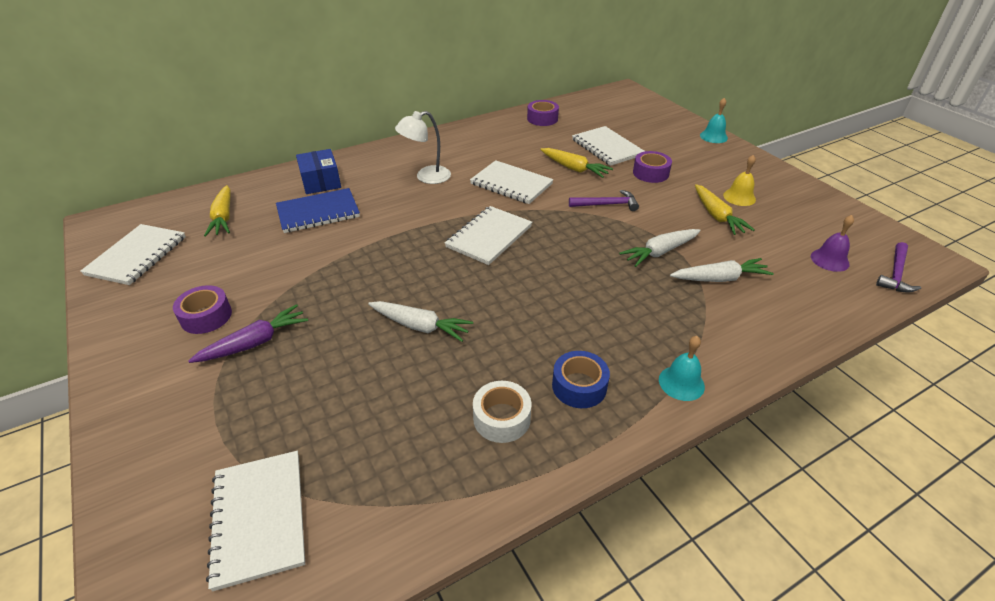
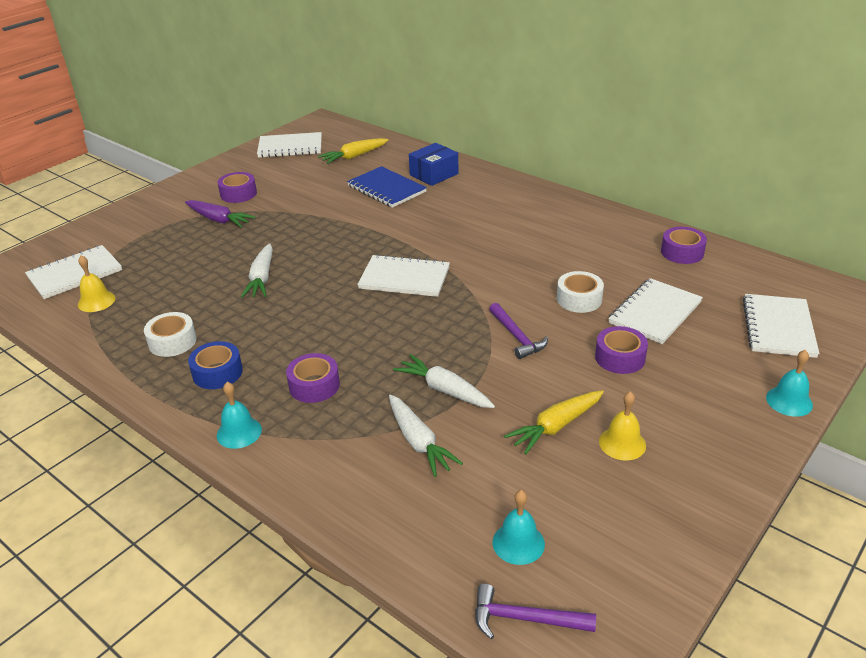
camera: 70 degrees right, 5 degrees down
white lamp [395,111,451,184] -> none
white notebook [470,160,554,204] -> white notebook moved to [743,294,819,358]
yellow carrot [540,148,613,178] -> white tape [557,271,604,313]
purple bell [811,215,854,272] -> turquoise bell [493,490,545,565]
none -> yellow bell [78,255,116,312]
none -> purple tape [286,353,340,403]

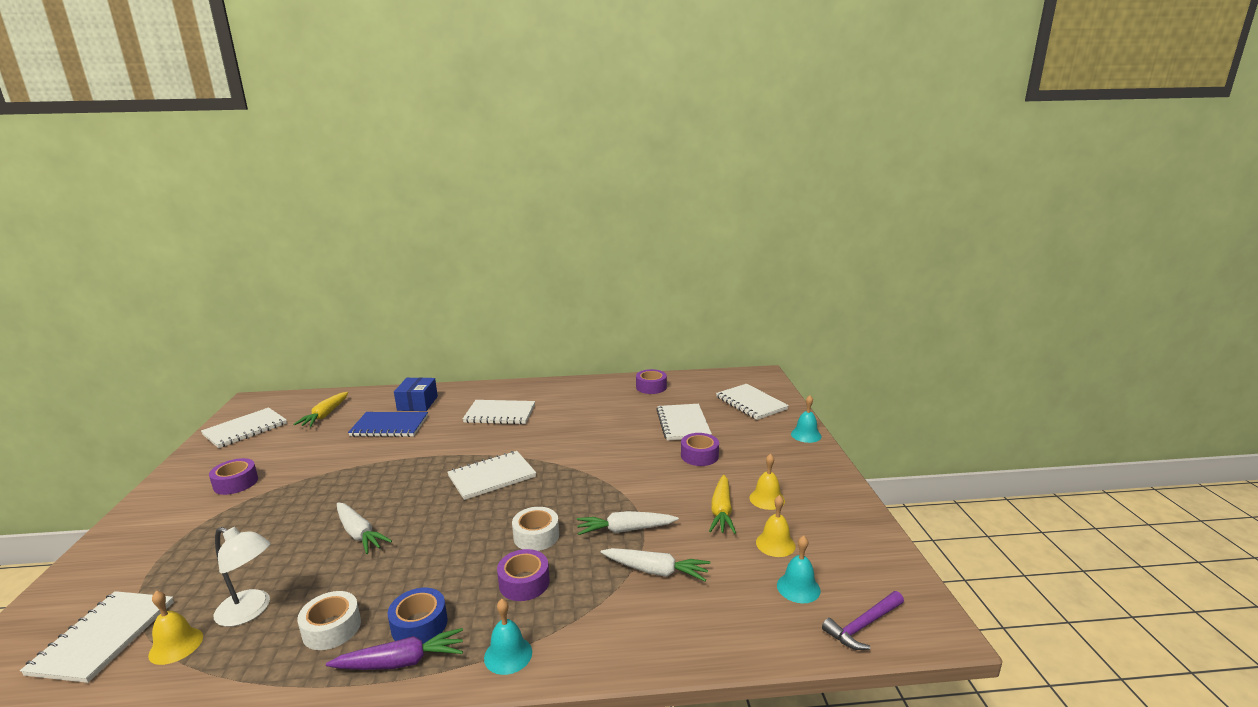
camera: 45 degrees left, 15 degrees down
purple carrot [185,200,256,227] -> purple carrot moved to [326,628,463,670]
purple hammer [489,303,548,359] -> none
white tape [557,271,604,313] -> white tape moved to [512,507,559,551]
none -> white lamp [214,527,271,627]
none -> white notebook [463,400,535,424]
none -> yellow bell [756,495,796,557]

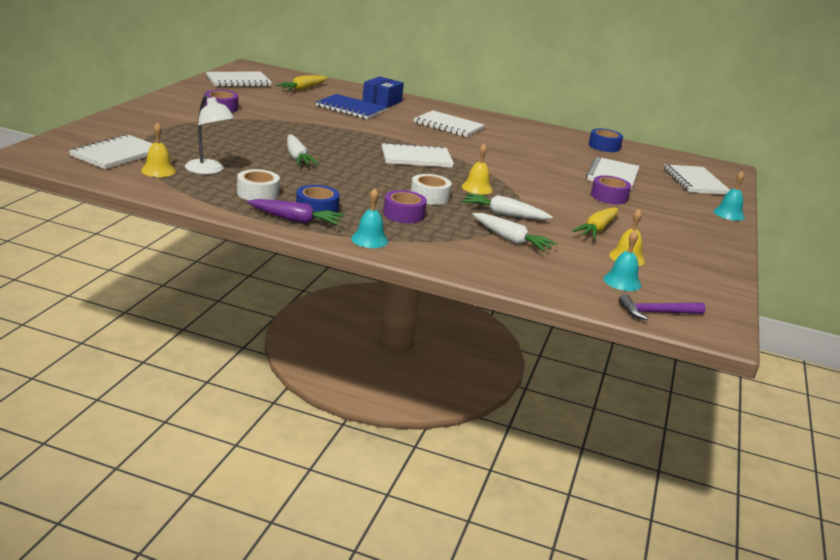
camera: 20 degrees right, 5 degrees up
purple tape [636,369,667,394] -> blue tape [589,128,623,152]
yellow bell [749,454,785,510] -> yellow bell moved to [462,143,493,194]

